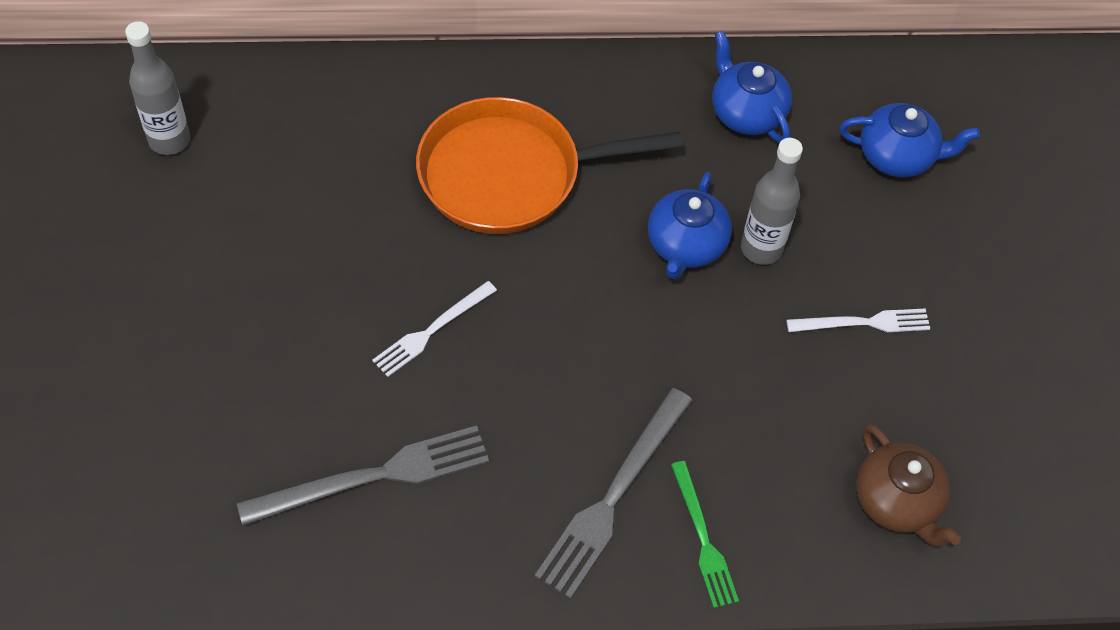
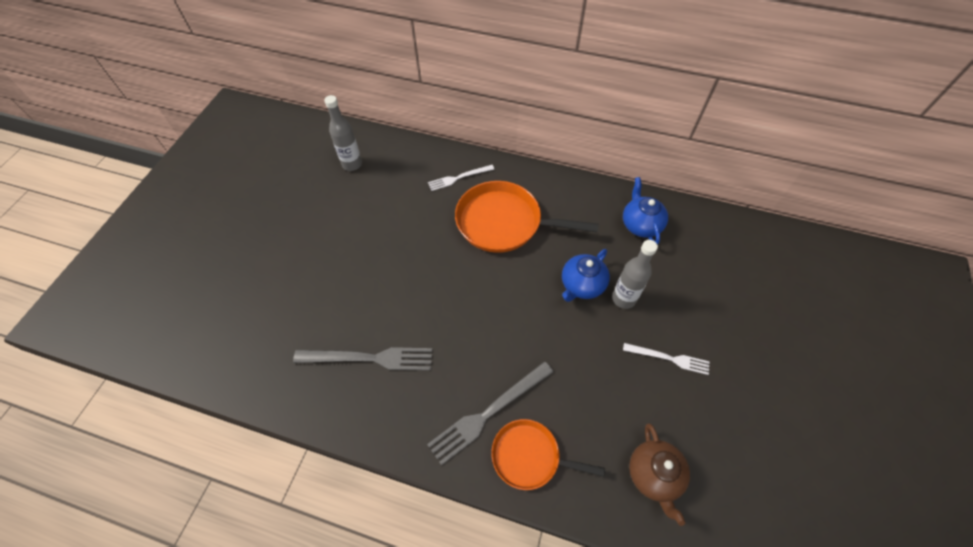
camera: 25 degrees right, 0 degrees up
white fork [372,281,497,377] -> white fork moved to [428,165,494,191]
green fork [671,461,739,608] -> orange pan [491,419,605,490]
blue teapot [839,103,980,178] -> none

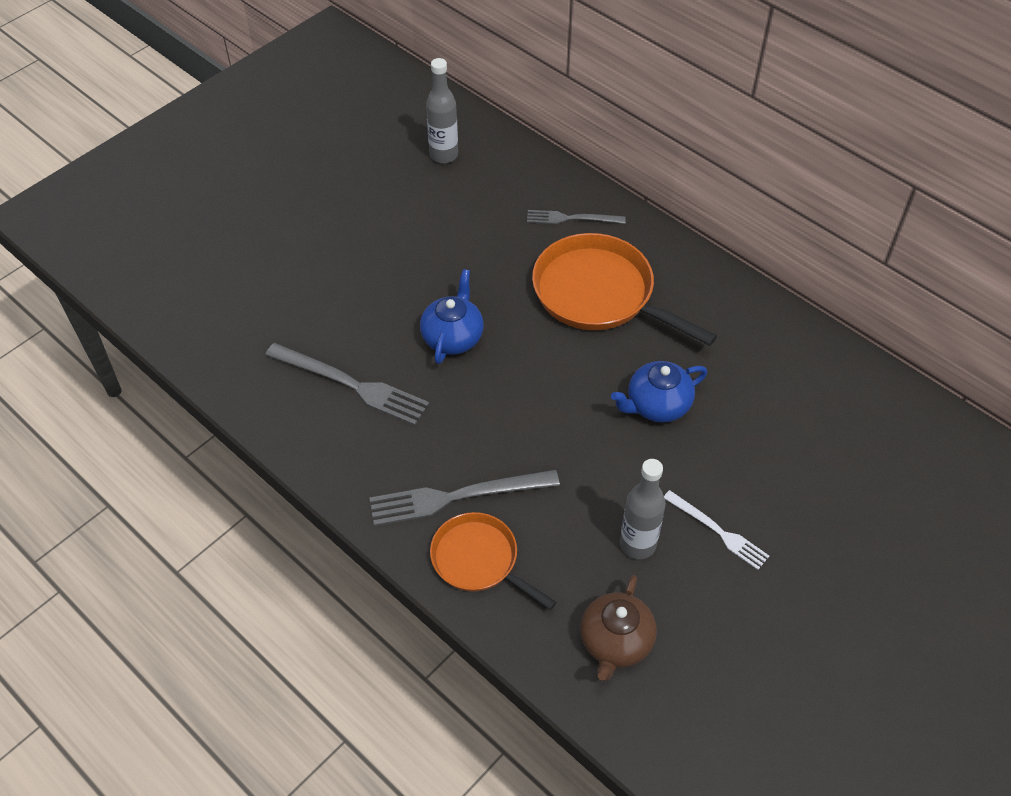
camera: 25 degrees right, 5 degrees down
white fork [428,165,494,191] -> grey fork [527,210,626,224]
grey bottle [612,240,658,309] -> grey bottle moved to [620,459,666,559]
blue teapot [623,177,668,245] -> blue teapot moved to [420,269,484,364]

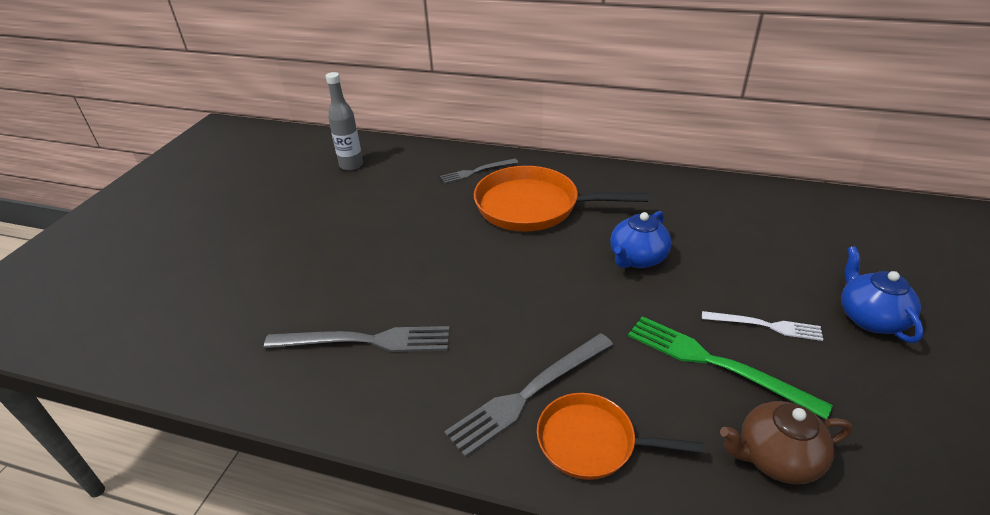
camera: 25 degrees left, 15 degrees down
blue teapot [420,269,484,364] -> blue teapot moved to [841,246,924,343]
brown teapot [580,575,657,681] -> brown teapot turned 90 degrees clockwise [720,401,852,484]
grey bottle [620,459,666,559] -> green fork [628,316,833,419]

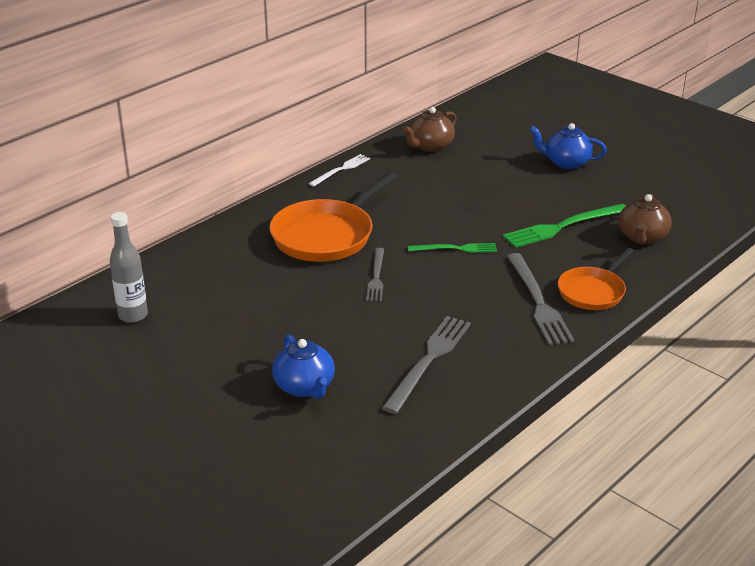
camera: 65 degrees left, 5 degrees down
grey fork [440,159,518,184] -> grey fork moved to [366,248,384,302]
blue teapot [610,211,672,268] -> blue teapot moved to [272,334,335,399]
white fork [702,311,823,341] -> white fork moved to [309,154,370,187]
none -> brown teapot [403,107,456,152]
none -> green fork [408,243,497,253]

